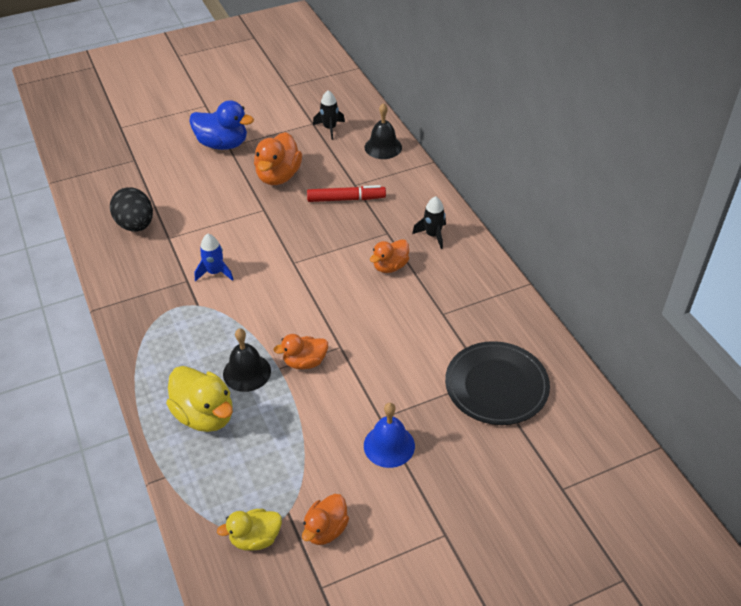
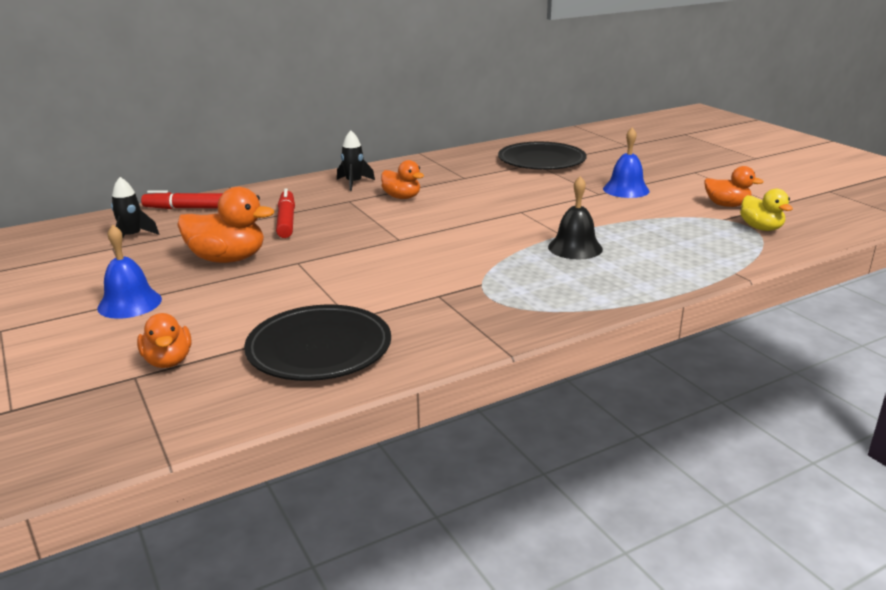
camera: 95 degrees left, 20 degrees down
black egg [110,187,153,231] -> black plate [244,305,391,381]
yellow duck [166,366,233,432] -> none
blue duck [189,100,254,150] -> blue bell [97,225,162,319]
blue rocket [194,234,234,281] -> none
orange duck [273,334,328,369] -> orange duck moved to [137,313,192,368]
black bell [365,103,402,159] -> red marker [141,190,223,209]

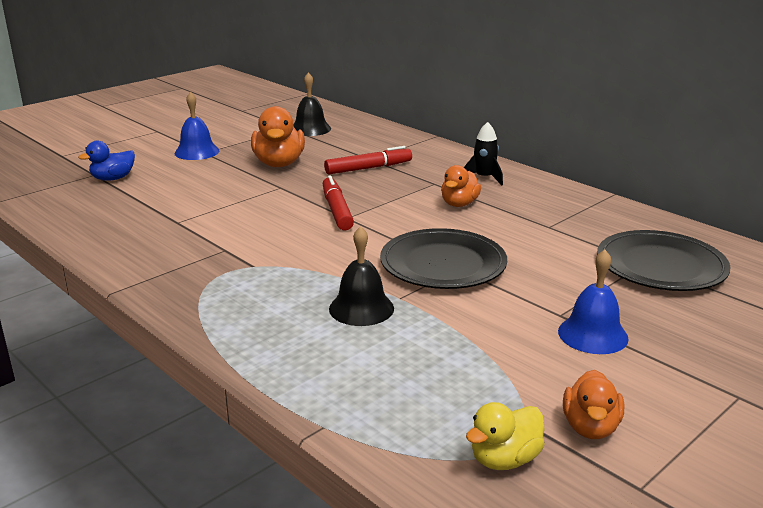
camera: 75 degrees right, 0 degrees up
black rocket [111,177,159,239] -> black bell [293,73,331,136]
orange duck [137,313,192,368] -> blue duck [78,141,135,181]
red marker [141,190,223,209] -> red marker moved to [323,175,354,231]
black plate [244,305,391,381] -> black plate moved to [380,228,507,289]

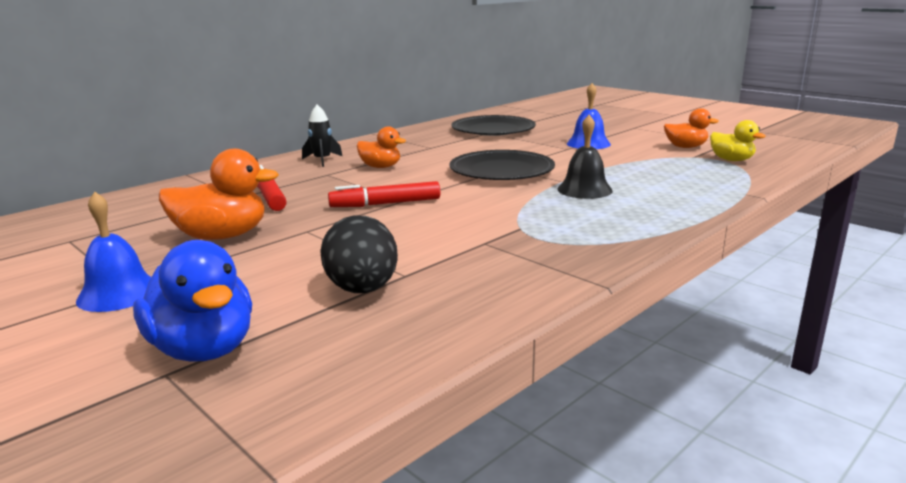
camera: 90 degrees left, 5 degrees down
blue duck [78,141,135,181] -> blue duck [133,240,252,362], size x1.59
black bell [293,73,331,136] -> none
none -> black egg [320,215,398,293]

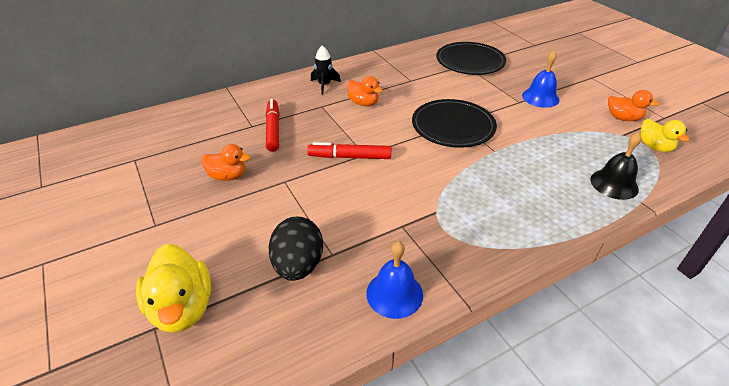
camera: 15 degrees right, 20 degrees up
blue bell [76,192,151,312] -> blue bell moved to [366,241,423,319]
blue duck [133,240,252,362] -> yellow duck [136,244,211,333]
orange duck [159,149,279,240] -> orange duck [201,144,250,181], size x0.63
black bell [557,115,613,199] -> black bell moved to [590,132,641,200]

